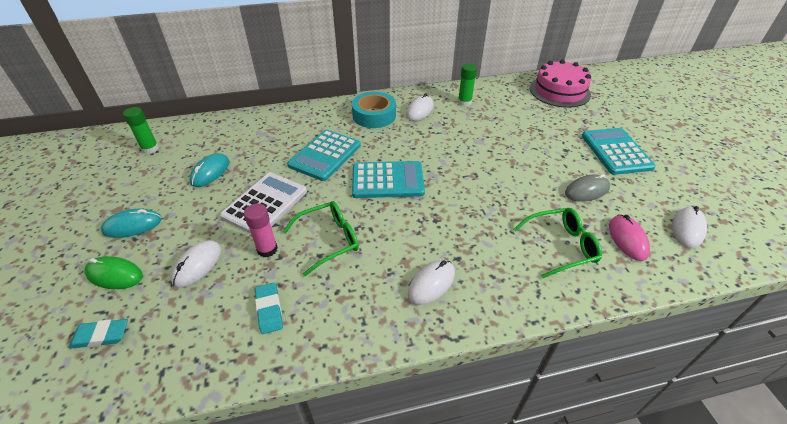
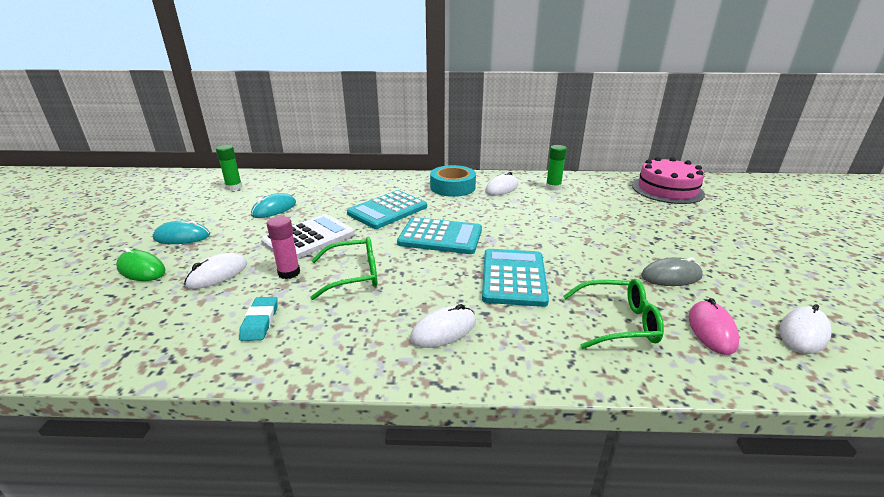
camera: 15 degrees right, 15 degrees down
turquoise eraser [69,319,128,349] -> none
turquoise calculator [582,128,656,175] -> turquoise calculator moved to [482,249,549,307]

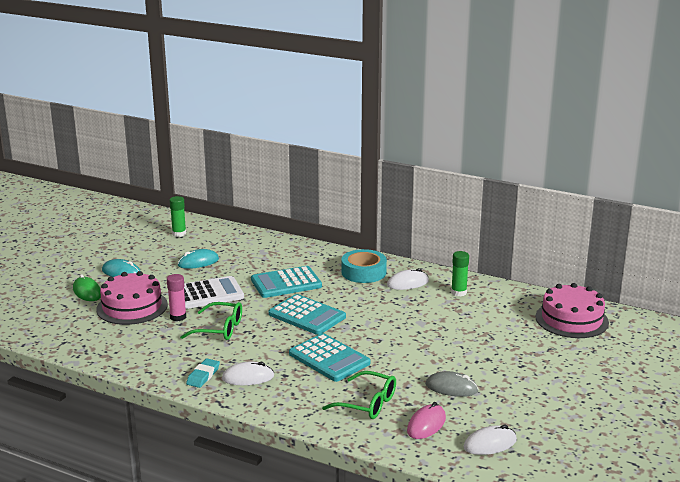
camera: 25 degrees right, 5 degrees down
white mouse [184,253,247,289] -> pink cake [96,271,168,325]
turquoise eraser [239,297,278,341] -> turquoise eraser moved to [186,358,220,388]
turquoise calculator [482,249,549,307] -> turquoise calculator turned 105 degrees clockwise [289,333,371,382]

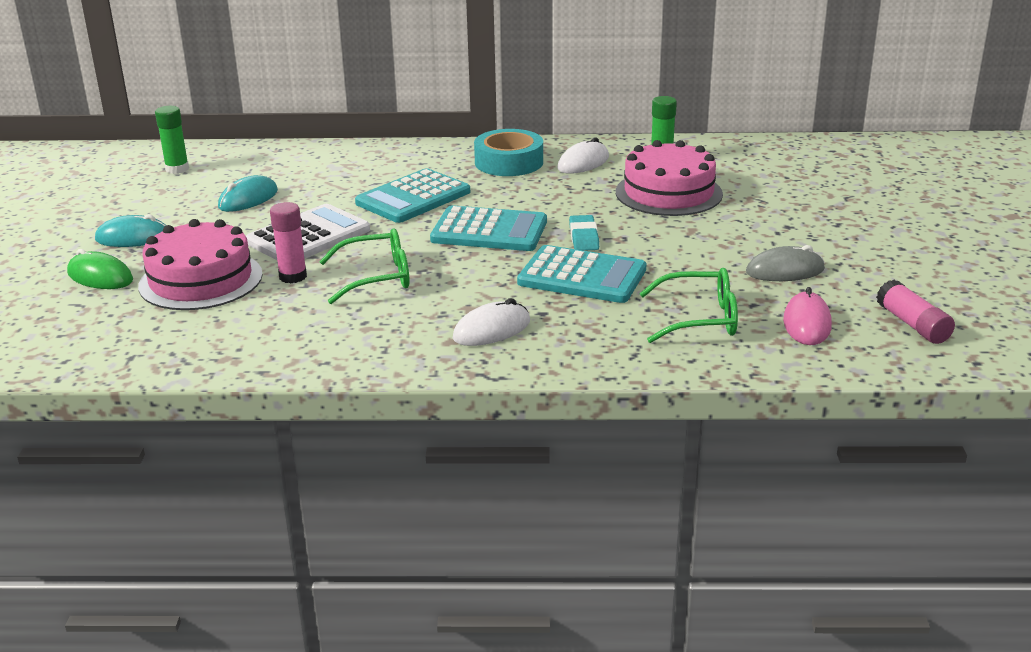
camera: 25 degrees left, 5 degrees up
turquoise eraser [186,358,220,388] -> turquoise eraser moved to [569,215,599,251]
white mouse [463,425,517,455] -> pink glue stick [876,280,955,344]
pink cake [536,283,609,338] -> pink cake moved to [616,140,723,216]

